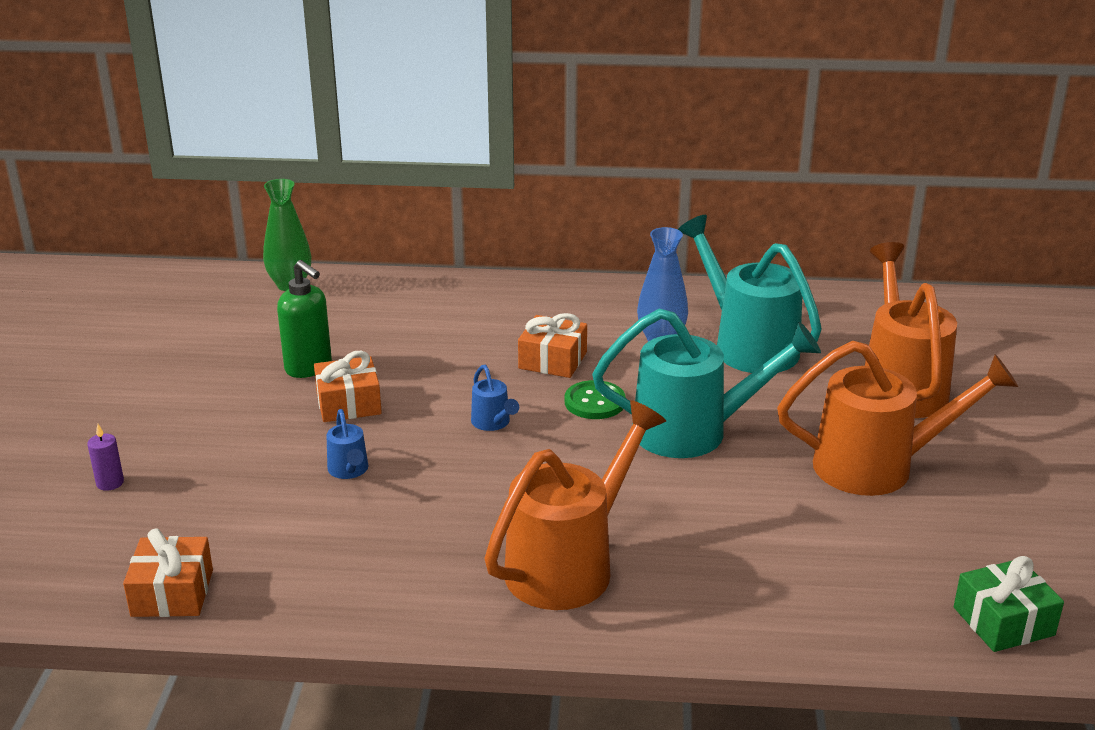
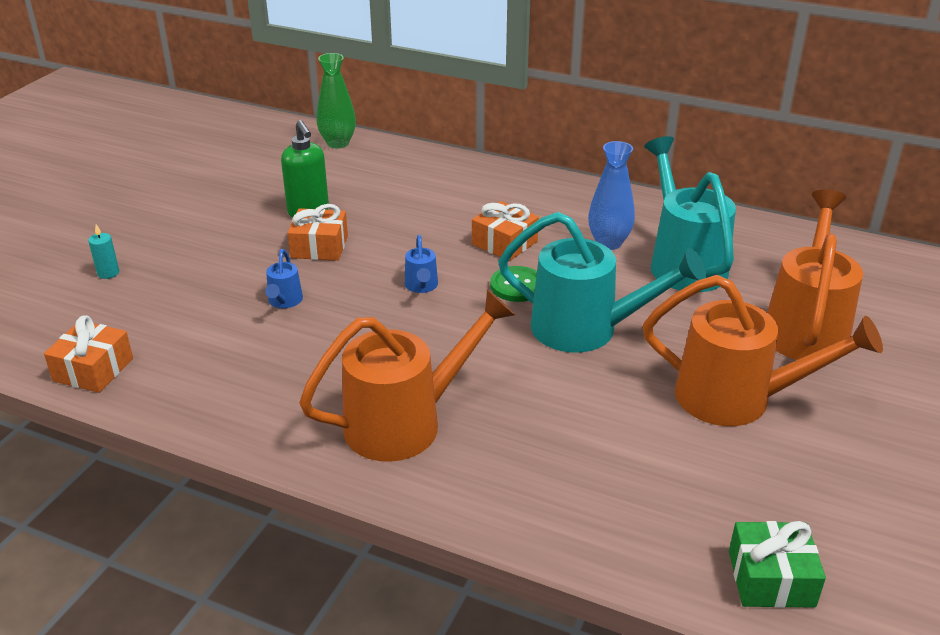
camera: 20 degrees right, 5 degrees up
purple candle [87,424,124,491] -> turquoise candle [88,224,119,279]

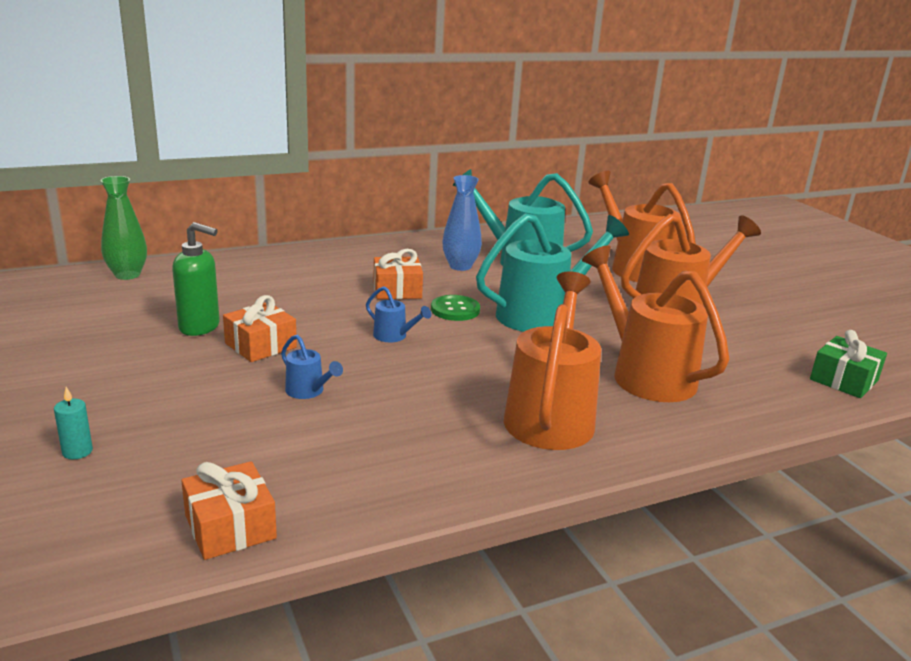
camera: 50 degrees left, 10 degrees down
none -> orange watering can [582,245,729,402]

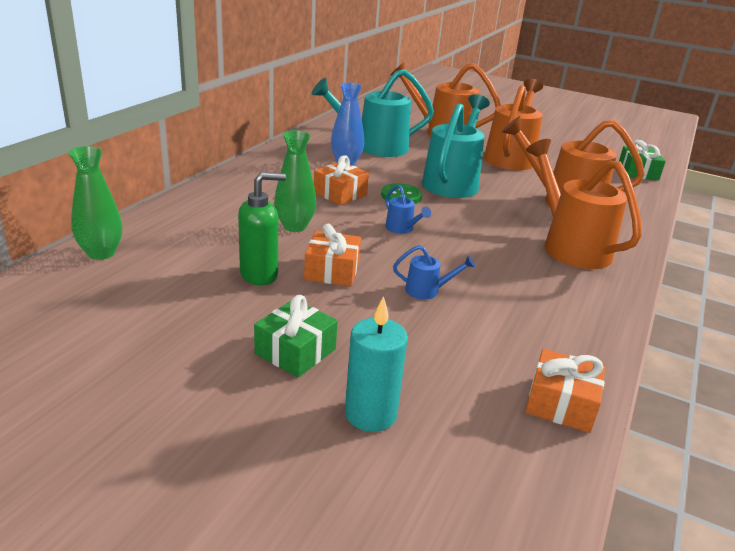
camera: 40 degrees left, 5 degrees up
turquoise candle [54,387,93,459] -> turquoise candle [345,296,408,432], size x1.87
blue watering can [366,286,431,342] -> blue watering can turned 60 degrees clockwise [385,185,431,234]
none -> green gift [254,295,338,377]
none -> green vase [274,130,316,232]

